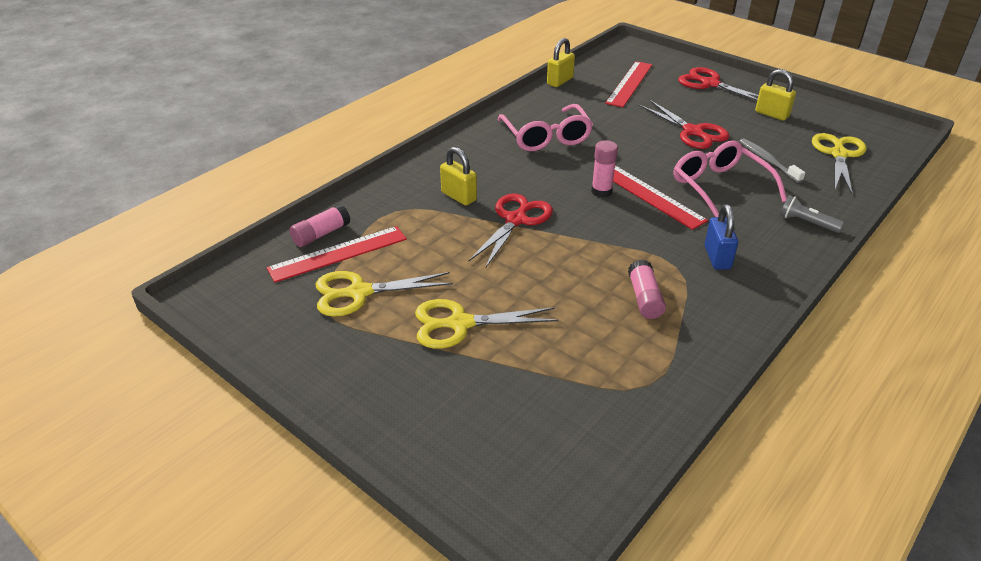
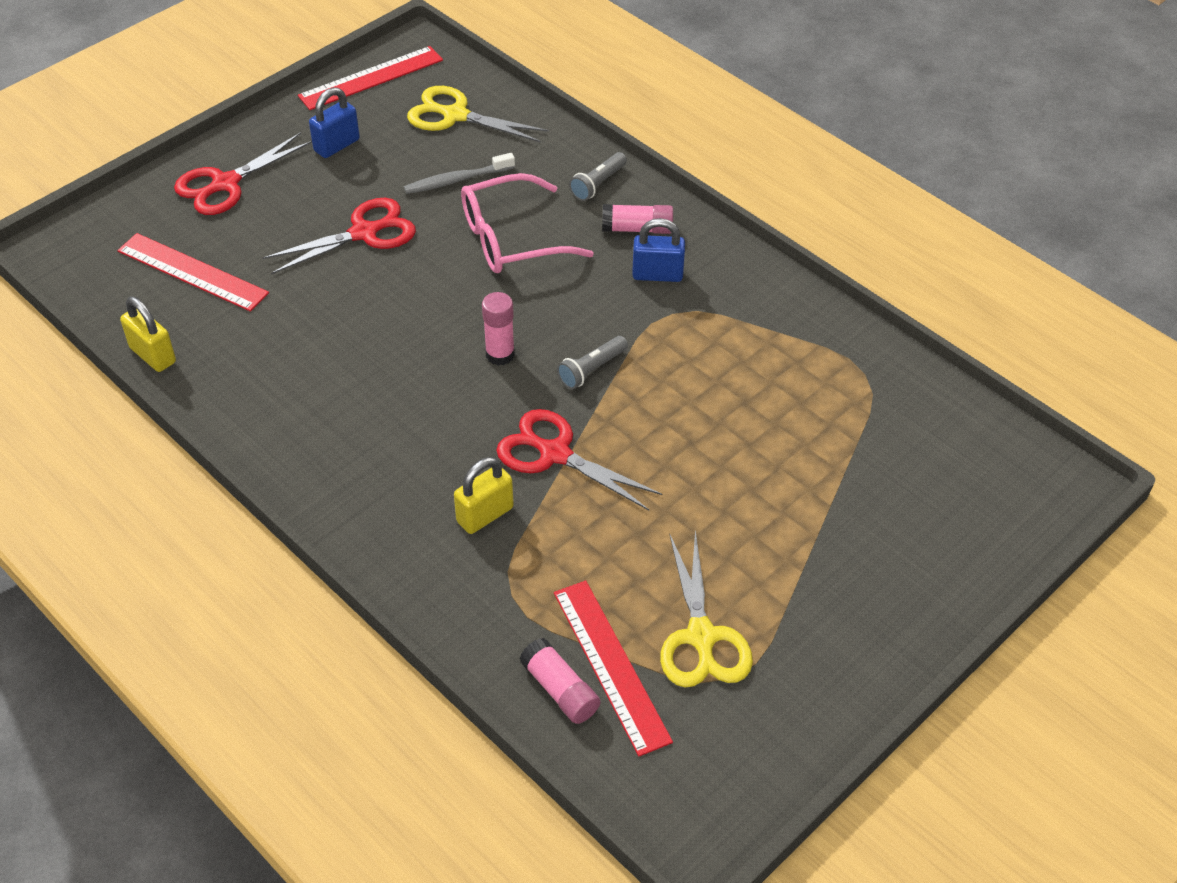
camera: 85 degrees left, 10 degrees up
yellow scissors [415,299,559,349] -> none
pink glasses [498,104,593,151] -> none
red ruler [613,165,708,230] -> red ruler moved to [298,46,443,110]
pink glue stick [628,260,666,319] -> pink glue stick moved to [602,204,673,234]
yellow padlock [755,69,796,121] -> blue padlock [309,87,360,158]
none -> grey flashlight [557,336,628,389]

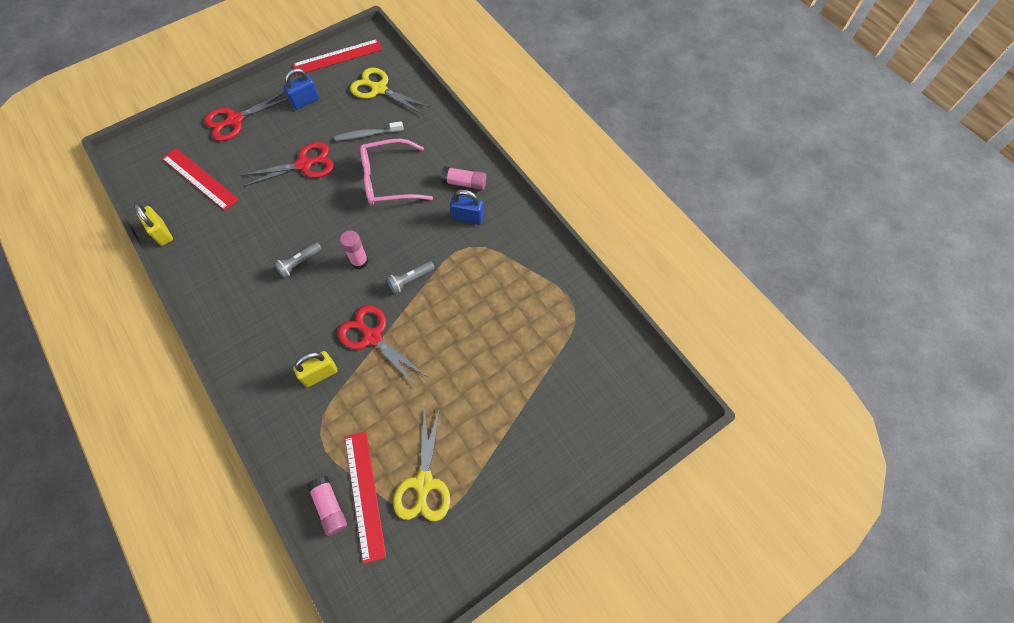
camera: 10 degrees right, 15 degrees up
grey flashlight [569,152,627,201] -> grey flashlight moved to [274,242,322,278]

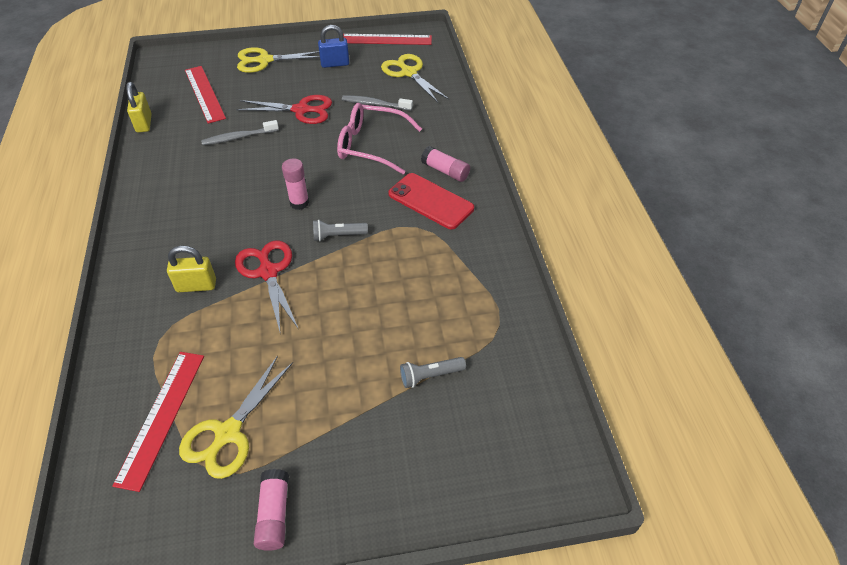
camera: 25 degrees right, 15 degrees down
red scissors [204,91,288,141] -> yellow scissors [237,47,320,73]
grey flashlight [274,242,322,278] -> grey flashlight moved to [400,357,466,388]
pink glue stick [307,476,347,536] -> pink glue stick moved to [254,469,289,551]
blue padlock [450,189,484,225] -> red phone [388,173,474,229]
none -> grey toothbrush [201,120,279,145]

